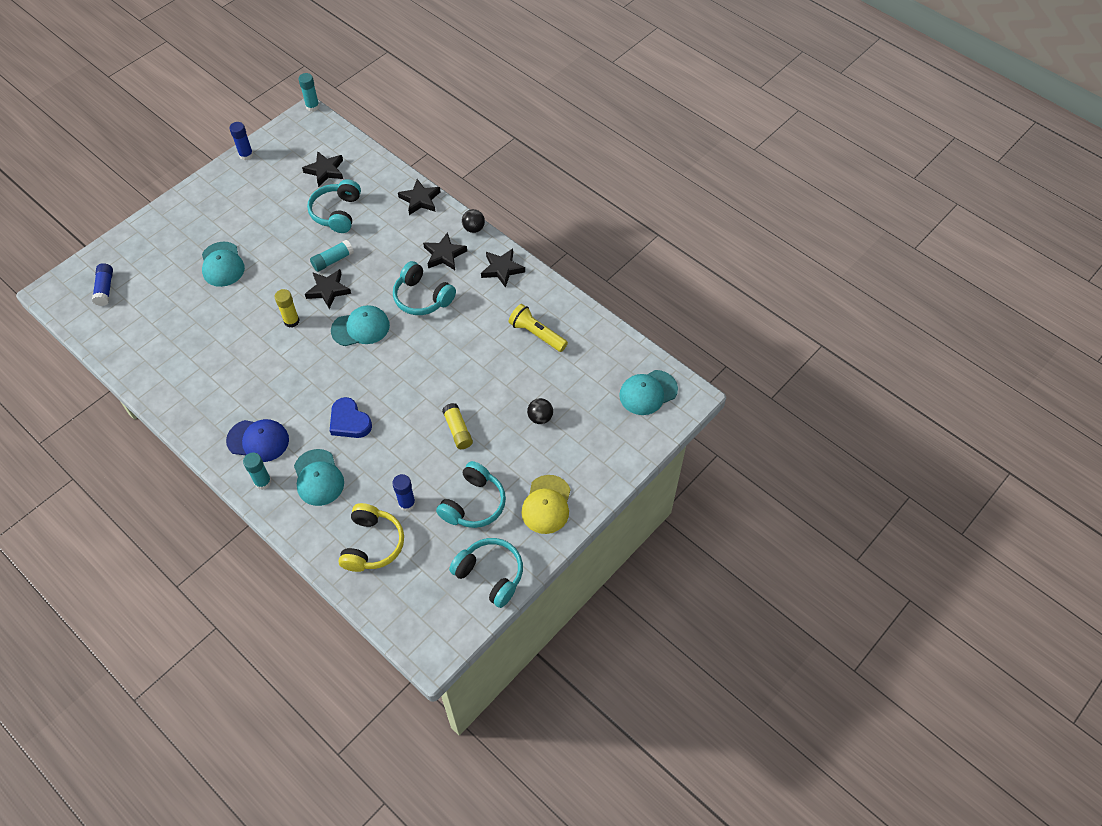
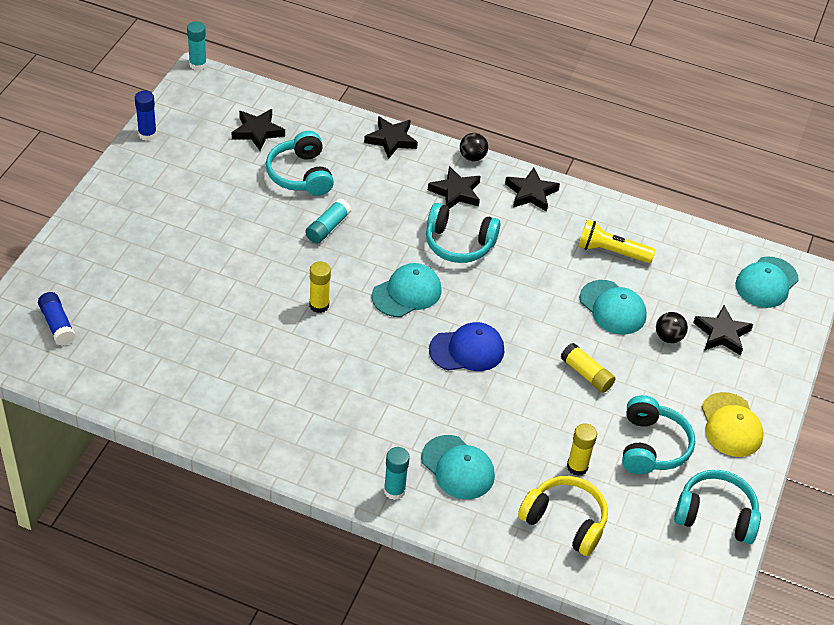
camera: 25 degrees left, 10 degrees down
turquoise cap [202,242,245,287] -> turquoise cap moved to [579,280,647,335]
blue cap [226,419,289,462] -> blue cap moved to [429,322,504,371]
black star [305,269,351,309] -> black star moved to [693,305,753,356]
blue heart [330,397,372,438] -> none
yellow headphones [338,503,404,572] -> yellow headphones turned 45 degrees counterclockwise [518,476,608,556]
blue glue stick [392,474,416,511] -> yellow glue stick [567,423,597,476]

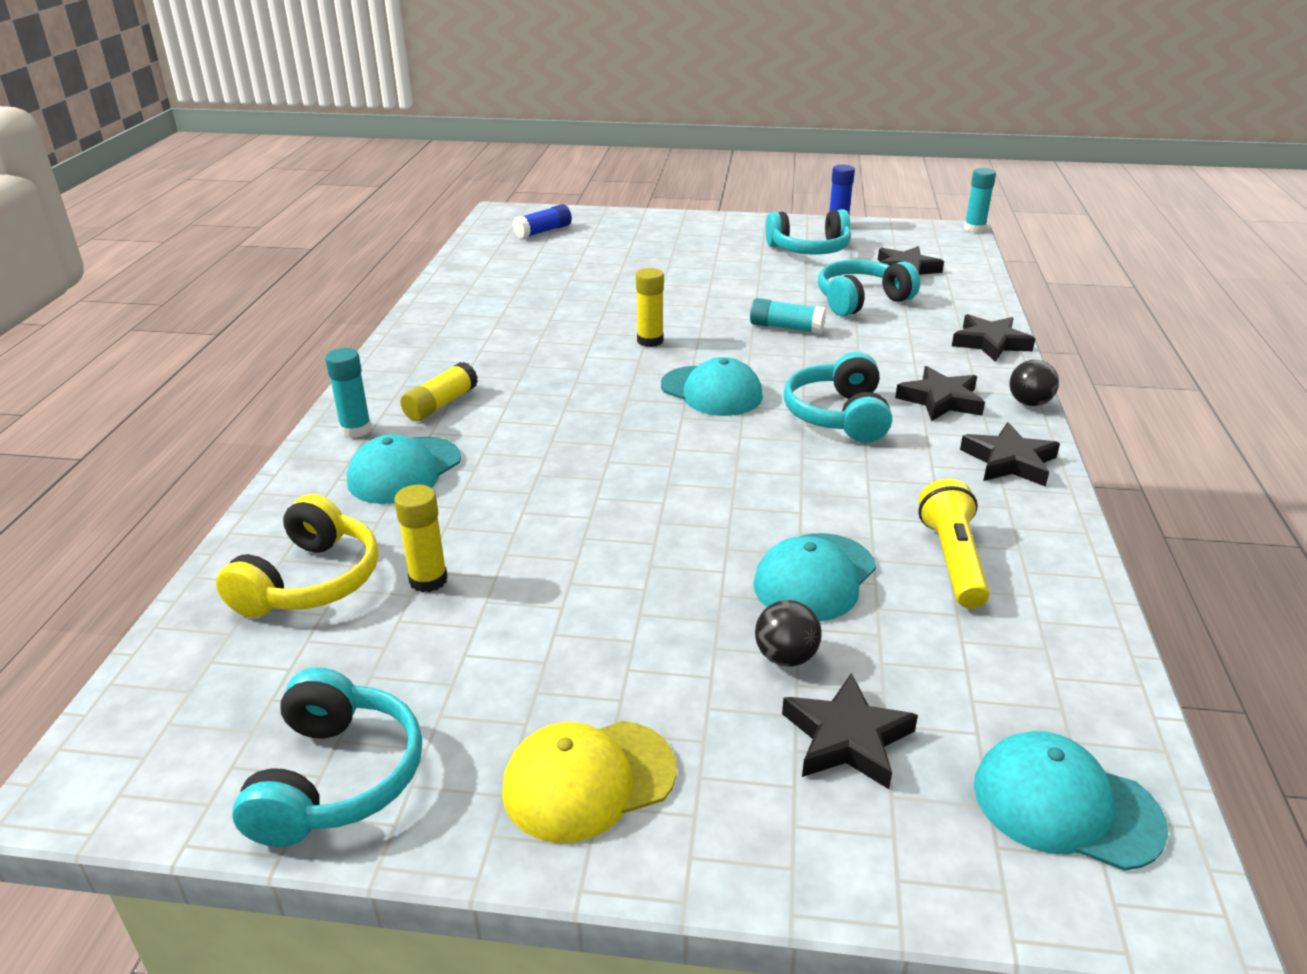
camera: 80 degrees right, 15 degrees down
blue cap [429,322,504,371] -> none
yellow glue stick [561,343,615,393] -> yellow glue stick moved to [400,362,478,421]
turquoise headphones [622,395,695,474] -> turquoise headphones moved to [766,209,851,254]

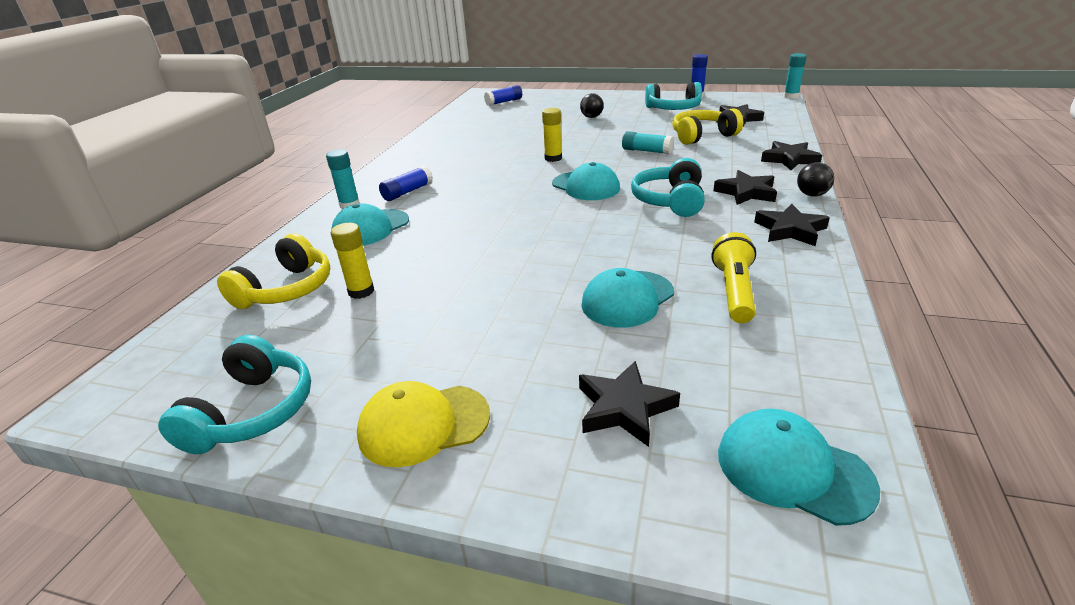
camera: 10 degrees right, 0 degrees up
yellow glue stick [400,362,478,421] -> blue glue stick [379,166,433,201]
black ball [755,600,822,667] -> black ball moved to [580,93,604,118]
turquoise headphones [818,259,920,316] -> yellow headphones [672,108,743,145]

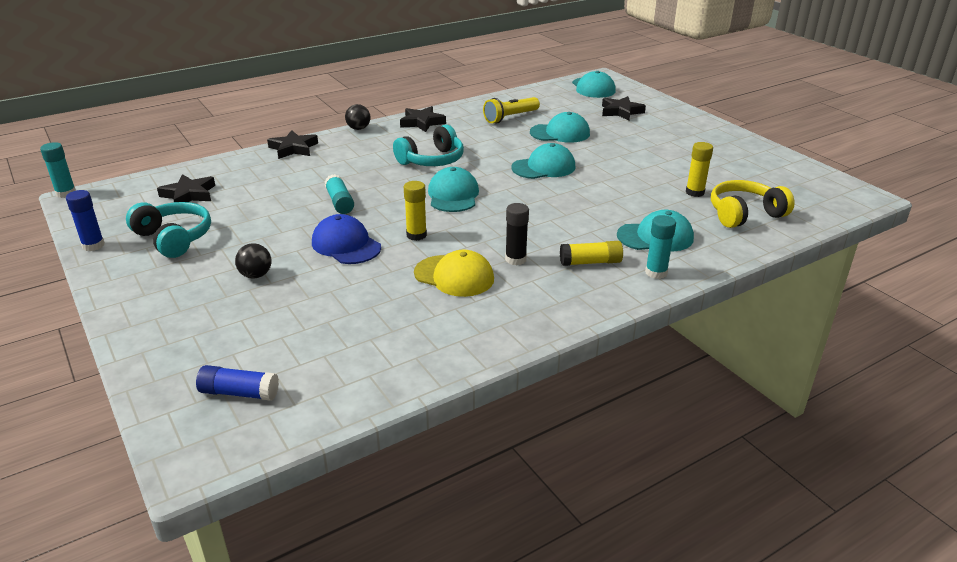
camera: 140 degrees left, 0 degrees up
turquoise headphones [158,335,311,454] -> none
yellow cap [357,381,490,467] -> yellow cap moved to [414,250,494,297]
blue glue stick [379,166,433,201] -> yellow glue stick [560,241,623,266]
yellow headphones [672,108,743,145] -> none
black star [713,170,777,205] -> none
none -> blue cap [312,214,381,264]
none -> black glue stick [505,203,529,265]
none -> turquoise cap [512,143,576,179]

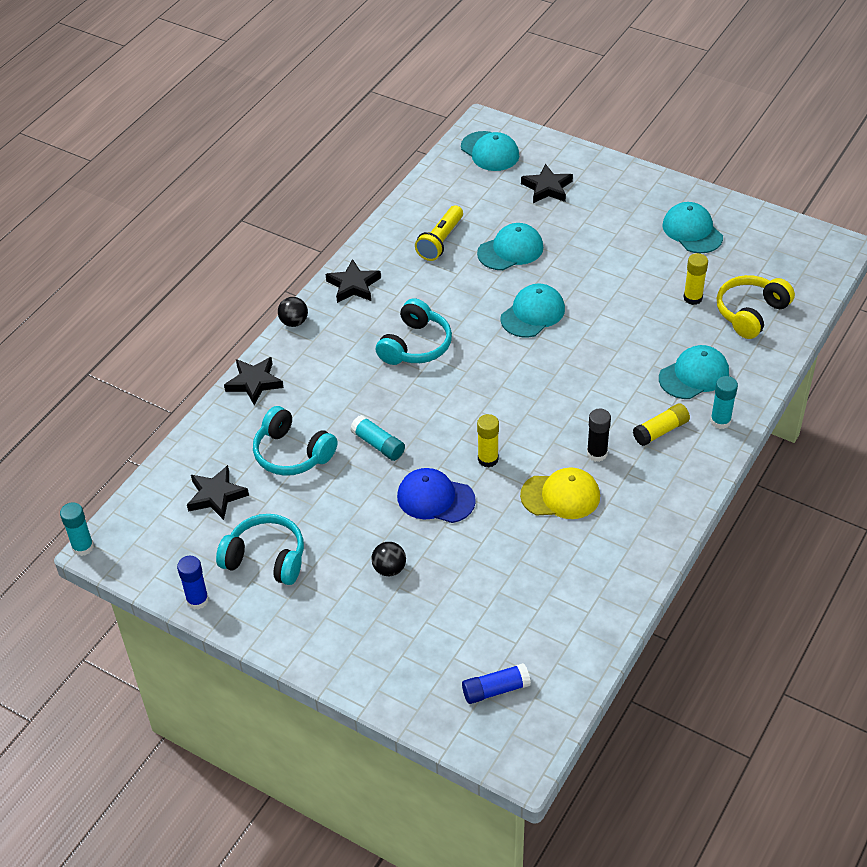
camera: 25 degrees left, 15 degrees up
turquoise cap [428,167,479,212] -> turquoise cap moved to [663,202,723,253]
none -> turquoise headphones [253,406,337,476]

